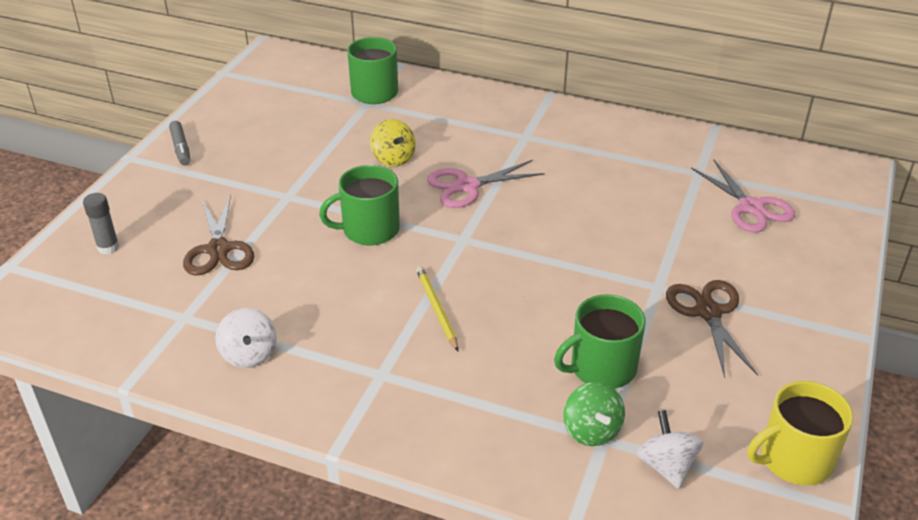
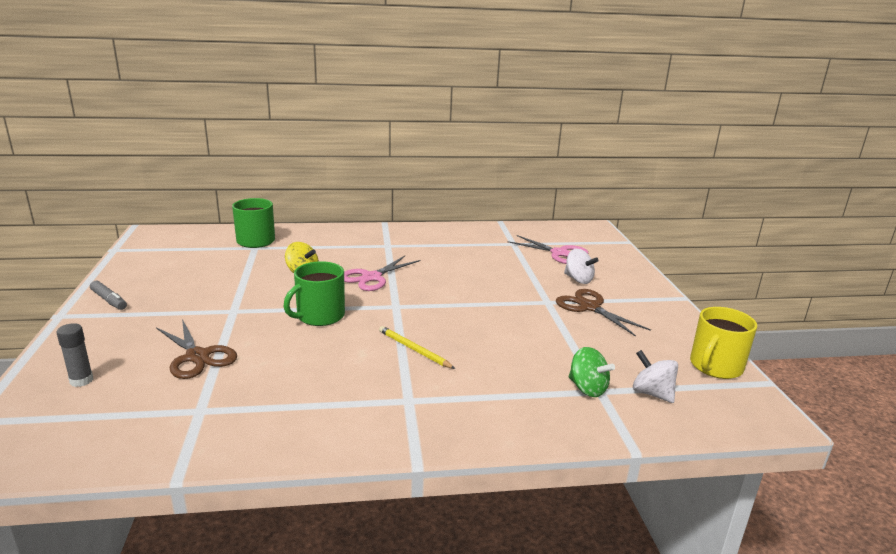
camera: 30 degrees left, 15 degrees down
white spinning top [215,308,277,368] -> white spinning top moved to [564,249,599,284]
green mug [554,294,646,389] -> none

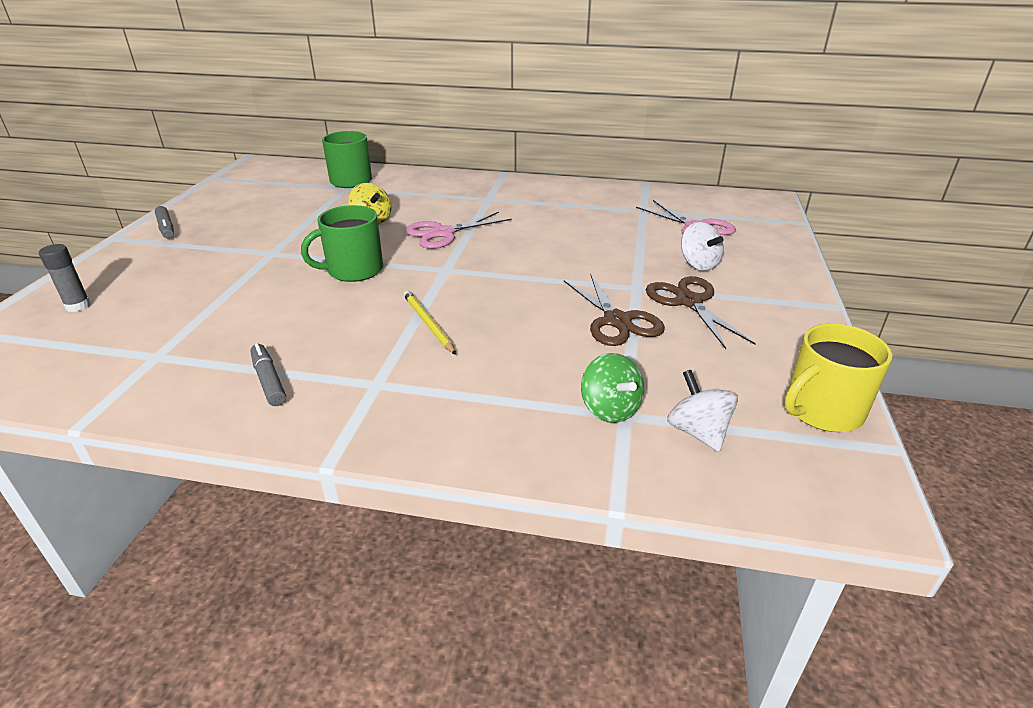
camera: 20 degrees right, 10 degrees up
brown scissors [156,319,237,379] -> brown scissors moved to [564,274,665,346]
none -> grey marker [250,343,286,406]

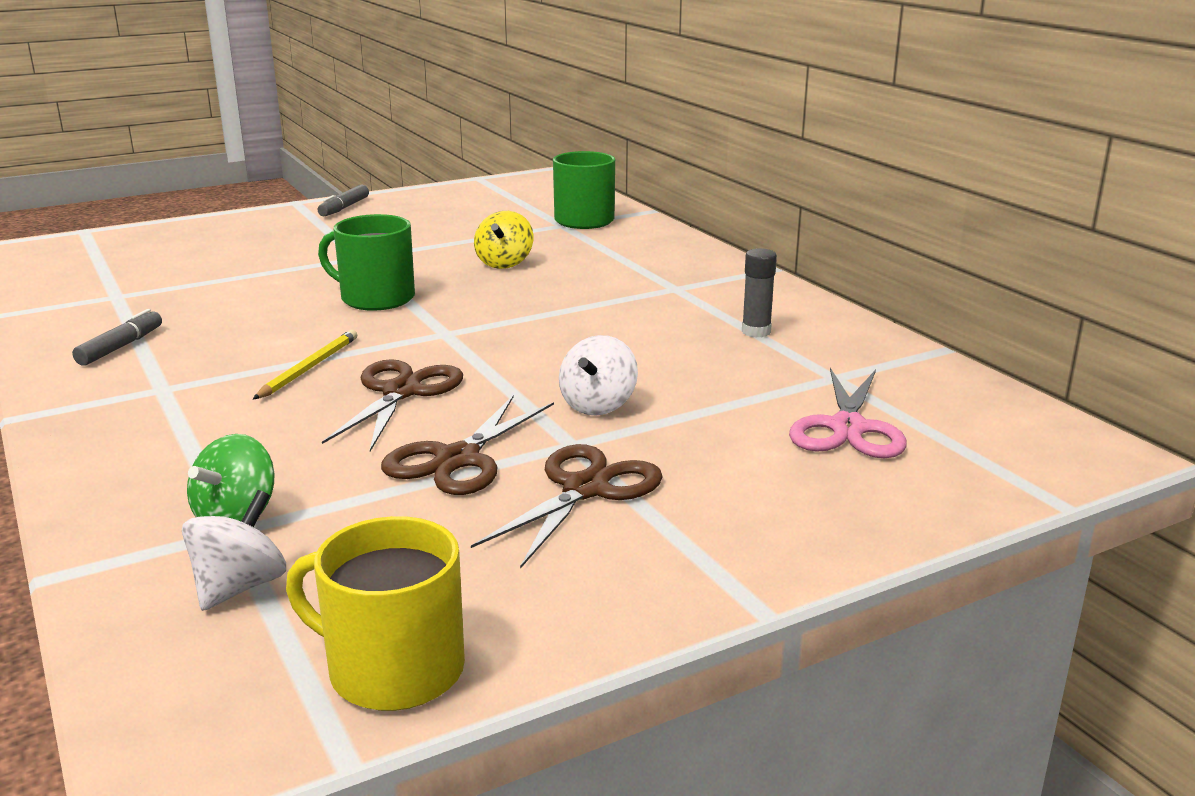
camera: 50 degrees right, 10 degrees down
grey glue stick [39,244,91,312] -> grey glue stick moved to [742,248,777,338]
pink scissors [405,212,512,249] -> none
white spinning top [681,222,724,271] -> white spinning top moved to [559,335,638,416]
none -> brown scissors [322,359,463,451]

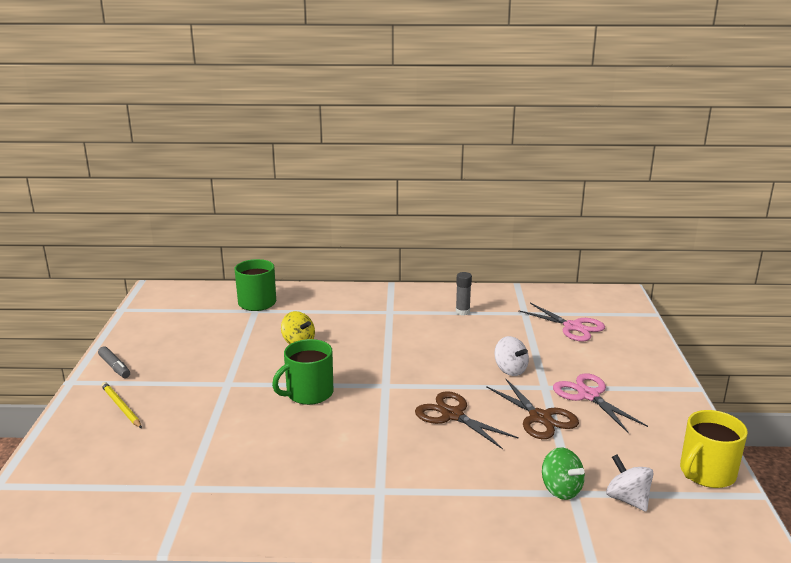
camera: 60 degrees left, 0 degrees up
grey marker [72,309,162,366] -> none
yellow pencil [253,330,357,399] -> yellow pencil moved to [101,382,142,428]
brown scissors [471,444,663,569] -> pink scissors [553,373,648,433]

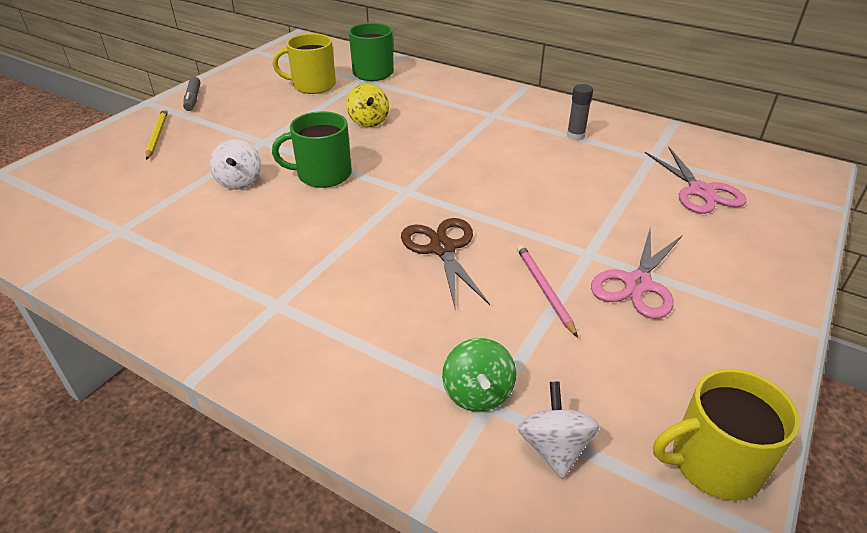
camera: 30 degrees right, 15 degrees up
brown scissors [486,379,579,439] -> pink pencil [517,244,578,338]
white spinning top [494,336,529,376] -> white spinning top moved to [210,139,261,190]
pink scissors [553,373,648,433] -> pink scissors turned 150 degrees counterclockwise [591,227,682,319]
none -> yellow mug [273,33,336,94]

